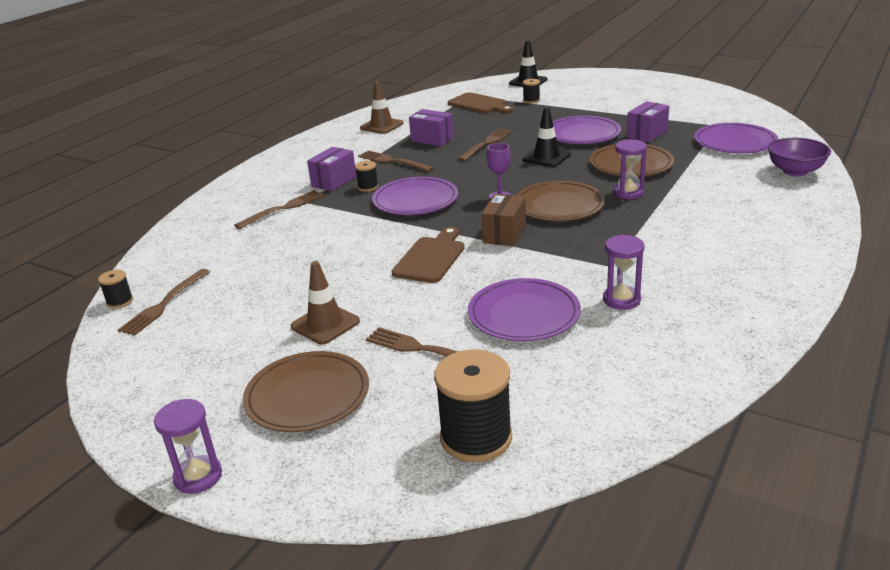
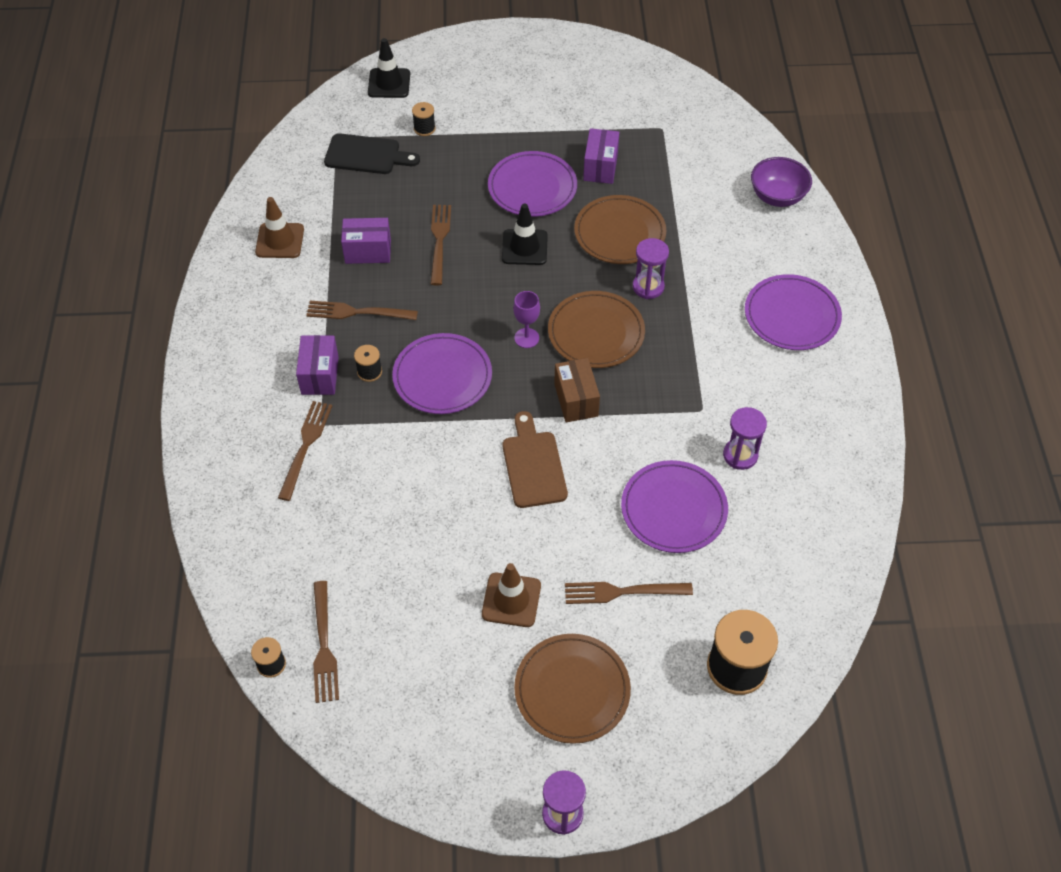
camera: 35 degrees left, 25 degrees up
brown cutting board [448,92,514,113] -> black cutting board [324,133,420,174]
purple plate [694,123,778,154] -> purple plate moved to [745,274,842,350]

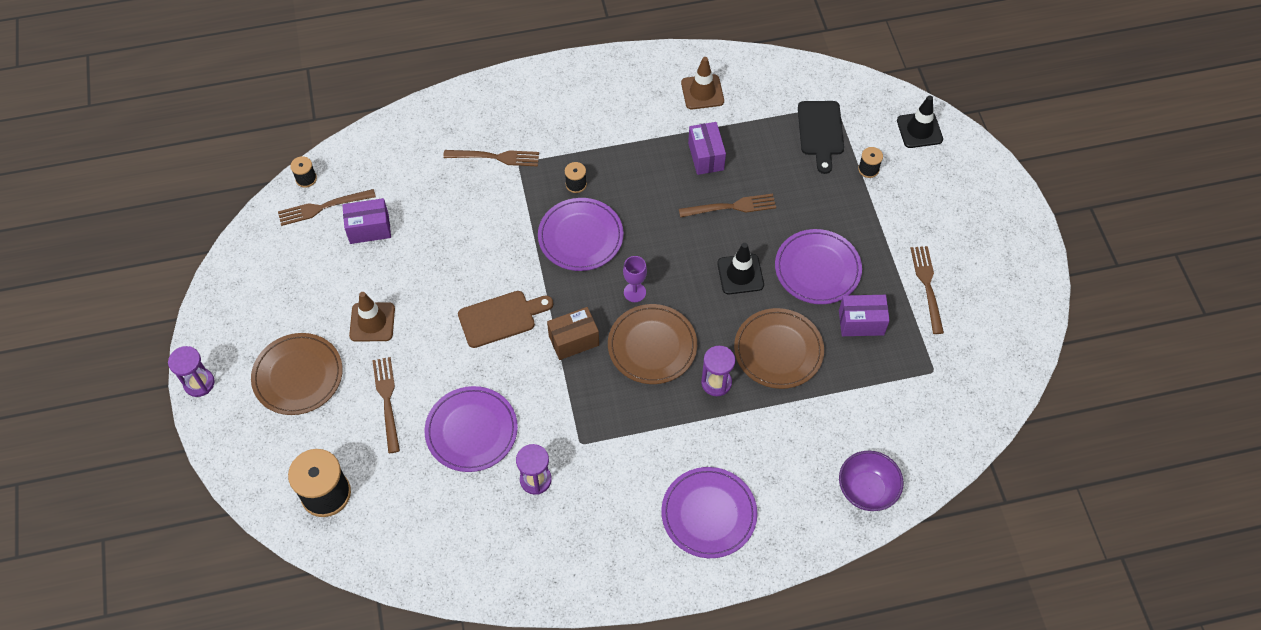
camera: 80 degrees right, 5 degrees up
purple box [296,335,339,395] -> purple box moved to [342,198,391,244]
brown fork [306,301,418,320] -> brown fork moved to [910,246,944,334]

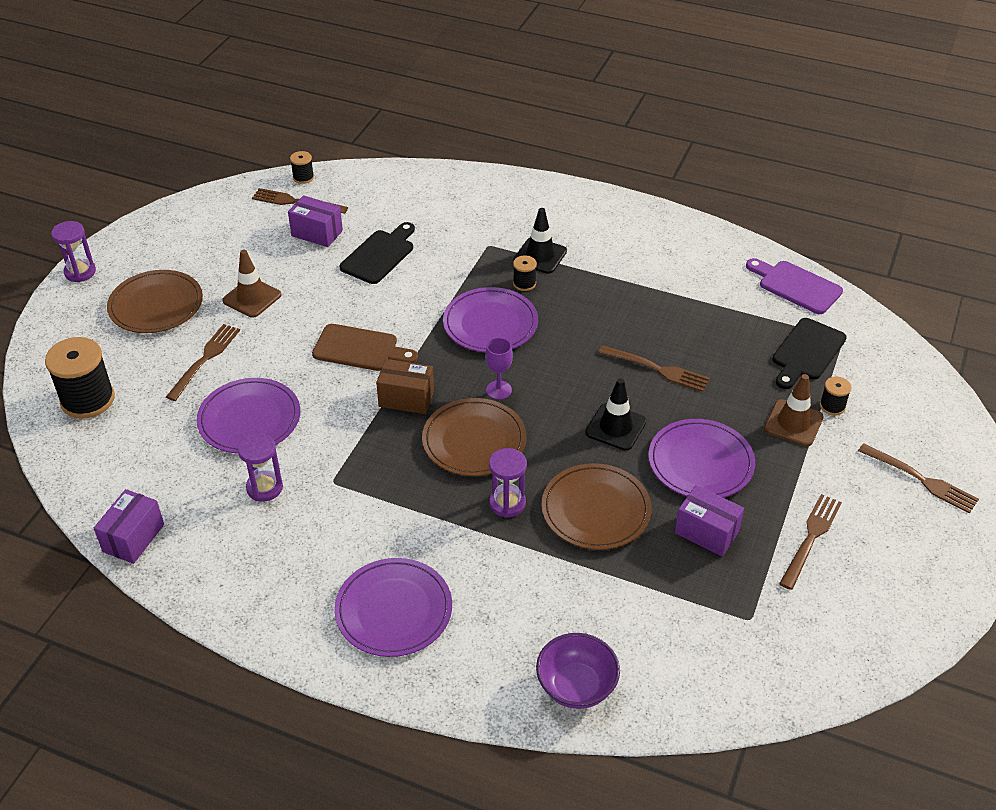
camera: 35 degrees right, 15 degrees down
brown fork [443,150,539,166] -> brown fork moved to [858,443,979,514]
brown traffic cone [681,57,724,109] -> brown traffic cone moved to [764,374,824,446]
purple box [688,122,726,175] -> purple box moved to [94,489,164,564]
black traffic cone [897,95,943,148] -> black traffic cone moved to [514,208,567,274]
none -> black cutting board [340,222,415,284]
none -> purple cutting board [746,258,843,314]

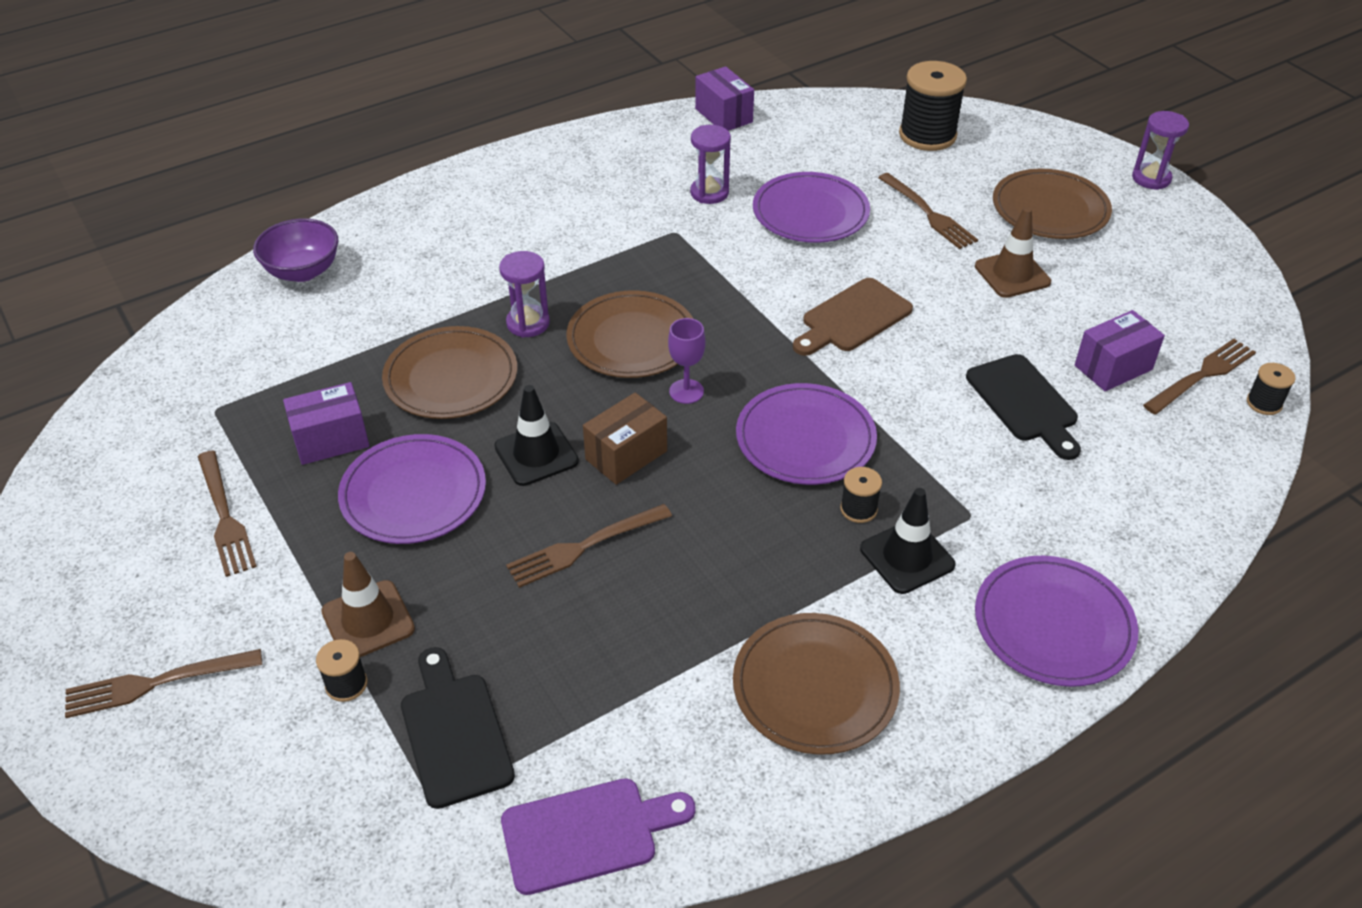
camera: 125 degrees right, 0 degrees up
purple plate [334,558,452,657] -> purple plate moved to [975,556,1138,687]
brown box [376,359,434,414] -> brown box moved to [583,393,667,485]
none -> brown plate [733,613,900,755]

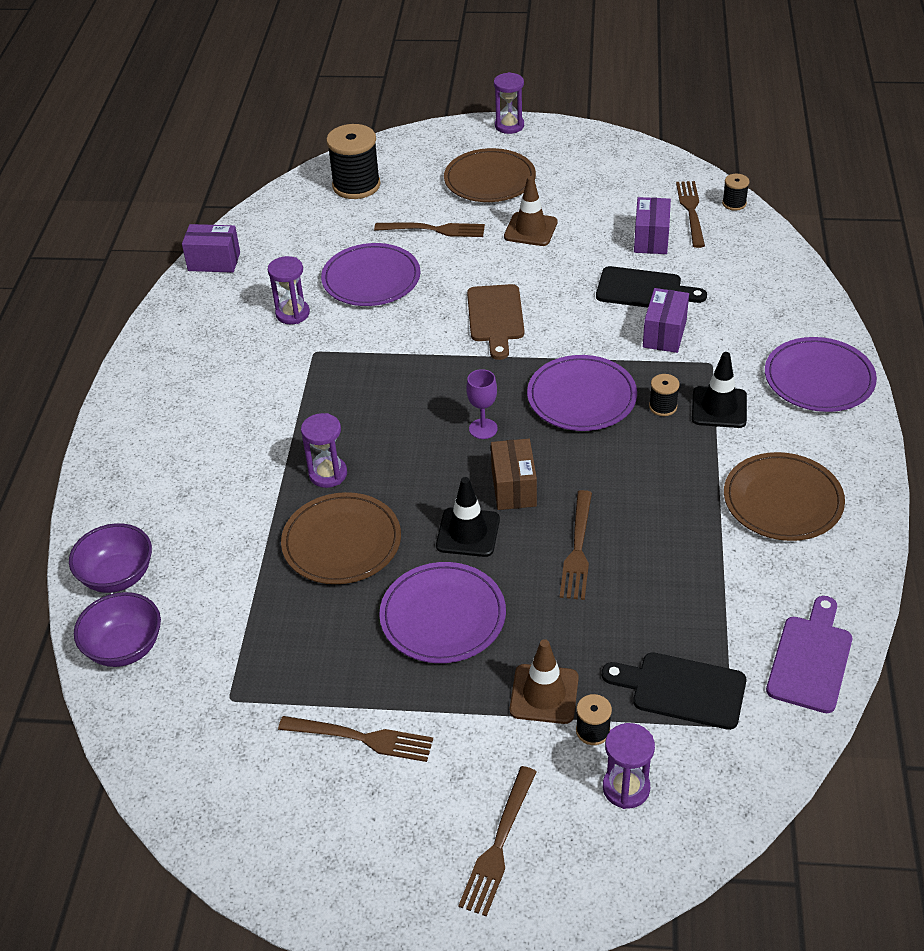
camera: 50 degrees left, 0 degrees up
purple box [283,382,369,465] -> purple box moved to [643,288,689,353]
brown plate [566,290,693,378] -> none
none -> purple bowl [74,592,161,667]
none -> purple hourglass [603,723,655,809]

